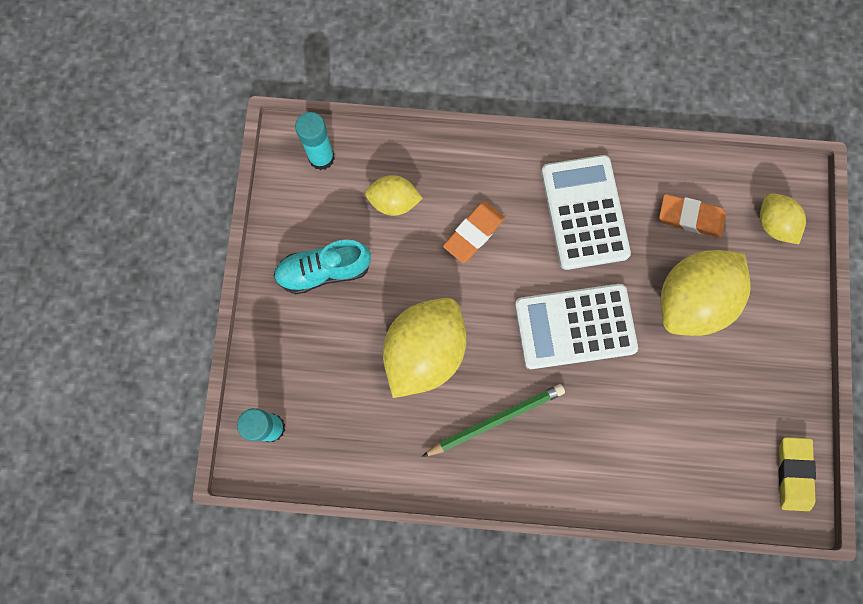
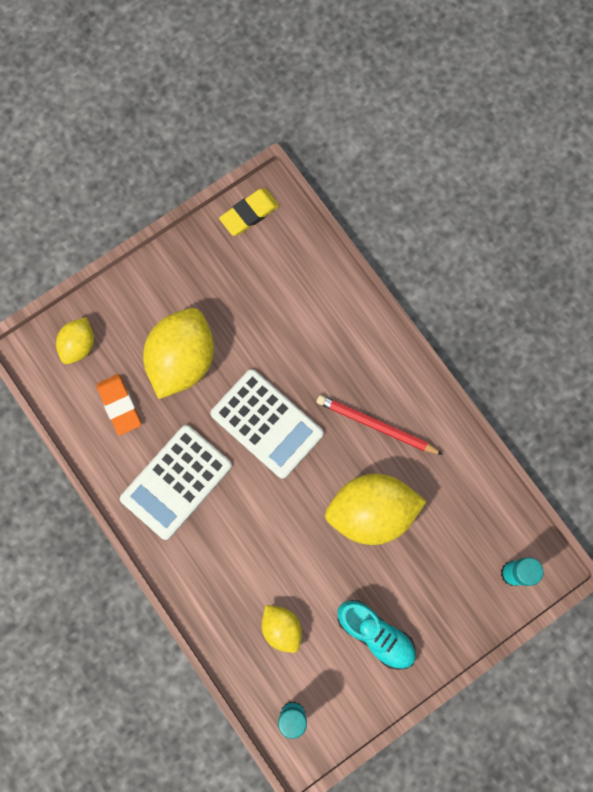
camera: 130 degrees left, 0 degrees up
green pencil [422,384,565,457] -> red pencil [316,395,443,455]
orange eraser [443,201,505,263] -> none
yellow lemon [660,250,751,336] -> yellow lemon turned 75 degrees counterclockwise [143,308,214,399]

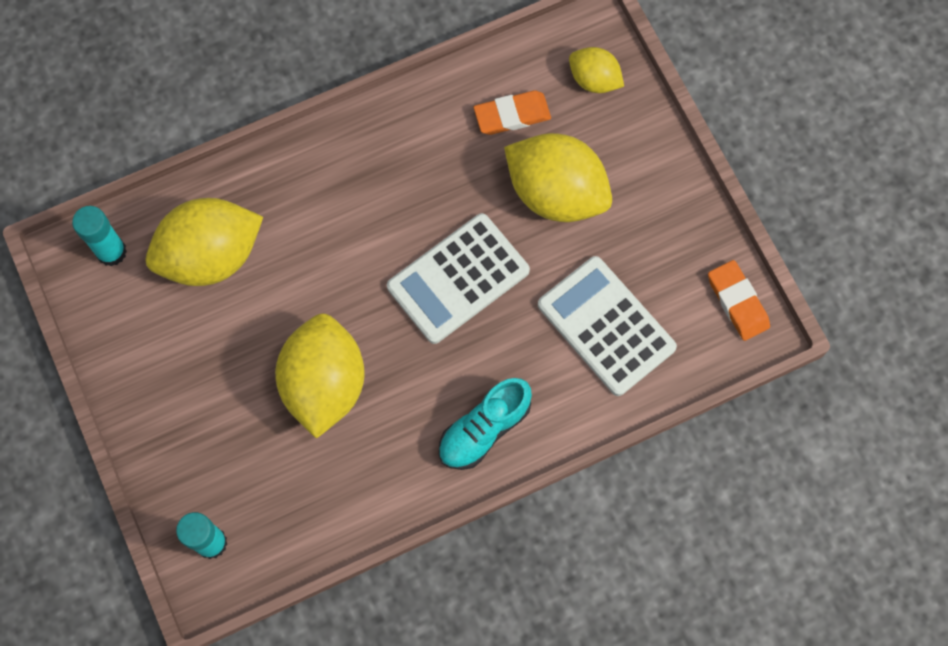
camera: 100 degrees right, 5 degrees down
white calculator [120,425,232,540] -> white calculator moved to [538,256,677,396]
yellow eraser [219,188,279,236] -> orange eraser [708,260,770,341]
yellow lemon [262,605,302,653] -> yellow lemon [146,198,263,286], size x1.87
red pencil [316,395,443,455] -> none
turquoise shoe [338,600,416,670] -> turquoise shoe moved to [438,378,532,470]

